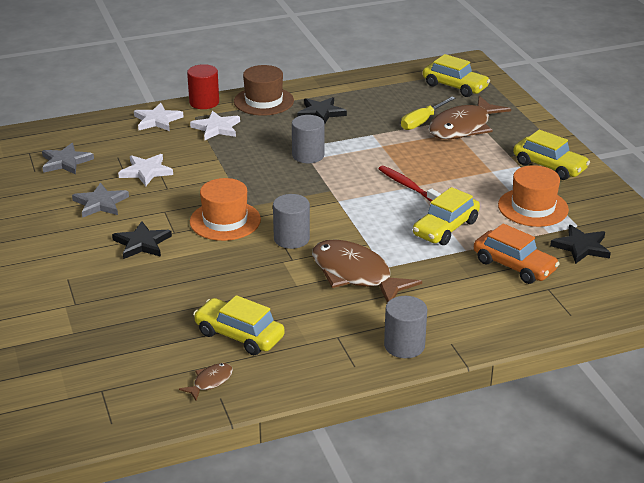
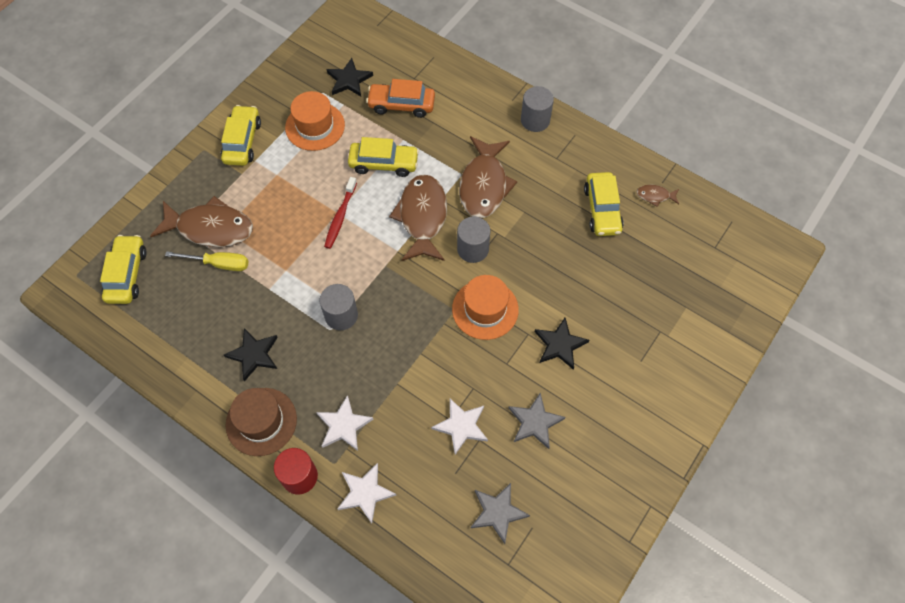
camera: 125 degrees left, 30 degrees up
orange car [474,223,560,284] -> orange car turned 90 degrees counterclockwise [366,79,435,118]
none -> brown fish [389,174,447,261]

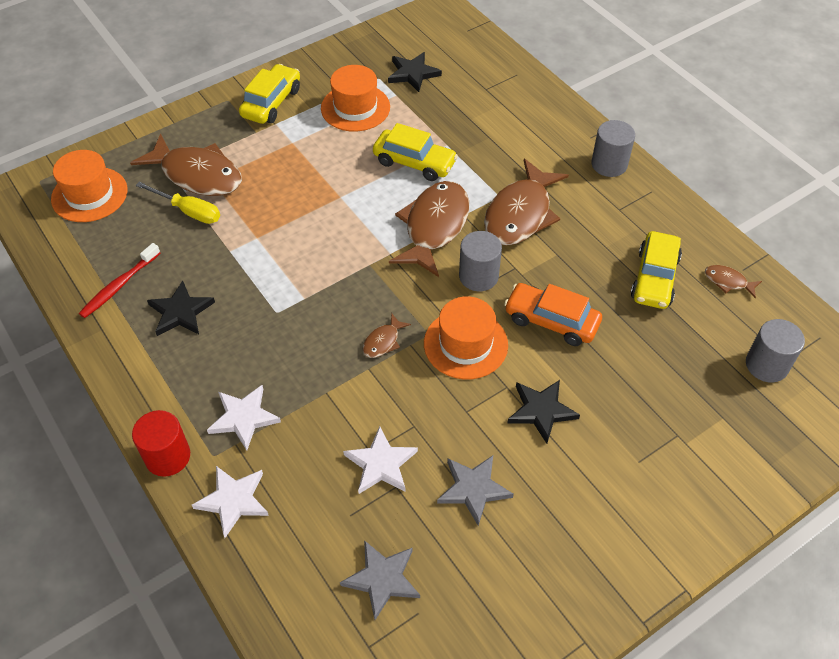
camera: 20 degrees right, 10 degrees down
yellow car [100,235,147,304] -> orange hat [51,150,128,222]
brown hat [226,388,297,456] -> none
grey cylinder [320,284,358,330] -> grey cylinder moved to [746,319,805,382]
red toothbrush [324,177,357,249] -> red toothbrush moved to [79,243,160,318]
orange car [366,79,435,118] -> orange car moved to [504,283,602,346]
none -> brown fish [363,313,411,358]

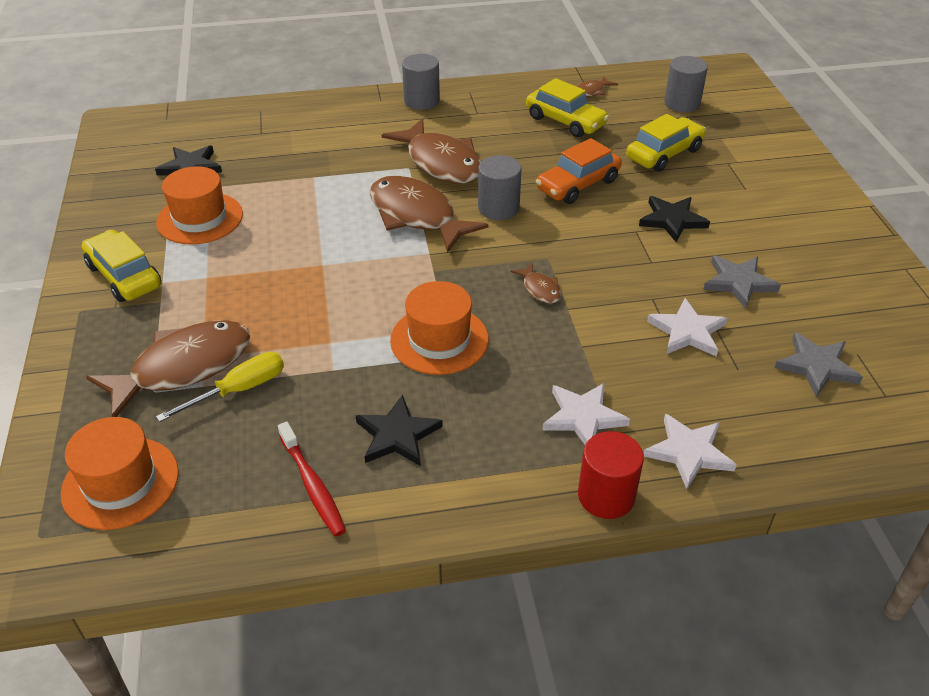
camera: 65 degrees left, 10 degrees down
yellow car [373,123,458,181] -> yellow car moved to [626,114,706,172]
orange hat [424,296,508,379] -> orange hat moved to [390,281,489,375]

